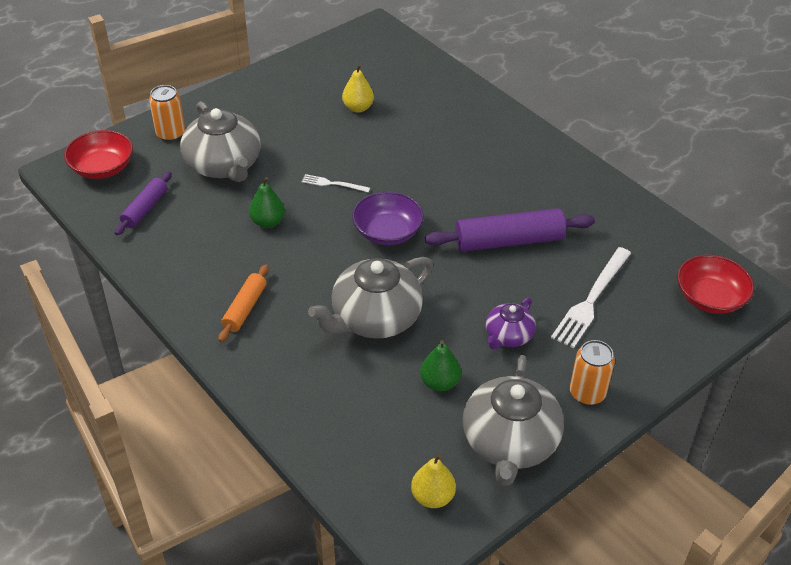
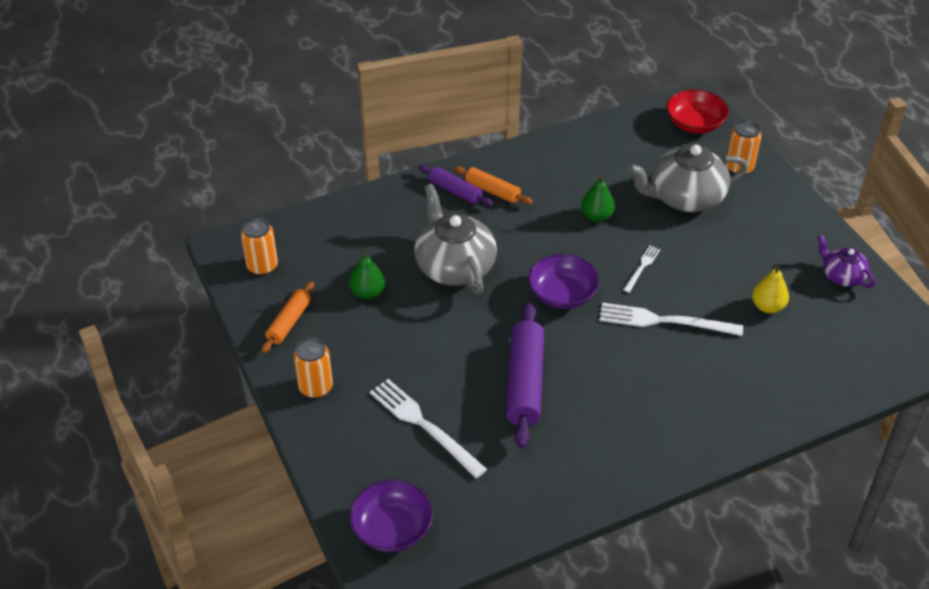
camera: 105 degrees right, 0 degrees up
purple rolling pin [115,172,172,235] -> purple rolling pin moved to [419,165,493,206]
yellow pear [411,454,456,508] -> orange can [241,218,278,275]
grey teapot [463,355,564,486] -> orange rolling pin [261,281,314,353]
purple teapot [486,297,536,349] -> purple teapot moved to [817,234,875,288]
red bowl [677,255,754,314] -> purple bowl [349,479,433,552]
none -> white fork [600,303,743,336]

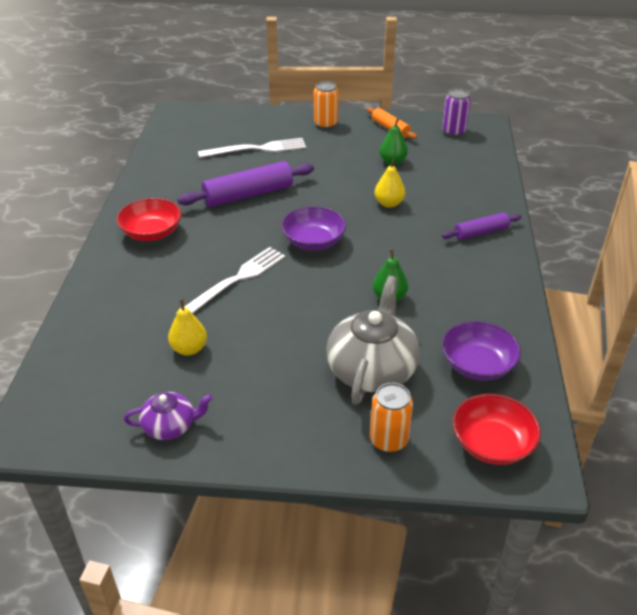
camera: 120 degrees right, 5 degrees down
orange can [241,218,278,275] -> purple can [442,88,471,137]
purple bowl [349,479,433,552] -> purple bowl moved to [442,321,521,381]
grey teapot [415,184,497,294] -> yellow pear [375,158,405,208]
orange rolling pin [454,166,533,204] -> none
purple rolling pin [506,303,544,448] -> purple rolling pin turned 60 degrees counterclockwise [177,161,314,207]
white fork [623,246,660,293] -> none
none -> red bowl [117,198,181,241]

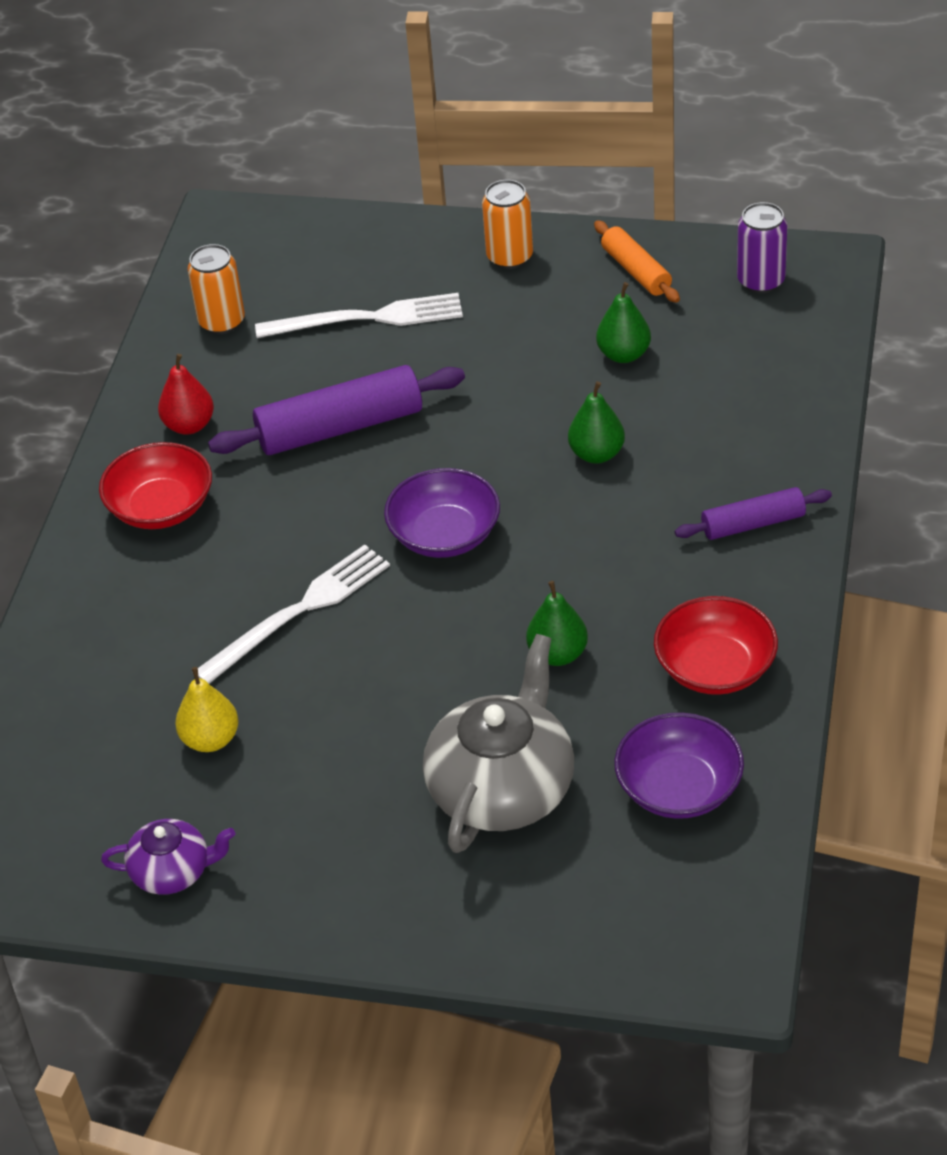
camera: 10 degrees right, 5 degrees up
orange can [370,383,413,452] -> orange can moved to [187,244,245,334]
yellow pear [375,158,405,208] -> green pear [568,381,625,464]
red bowl [453,394,541,465] -> red bowl moved to [654,596,778,695]
none -> red pear [158,354,214,435]

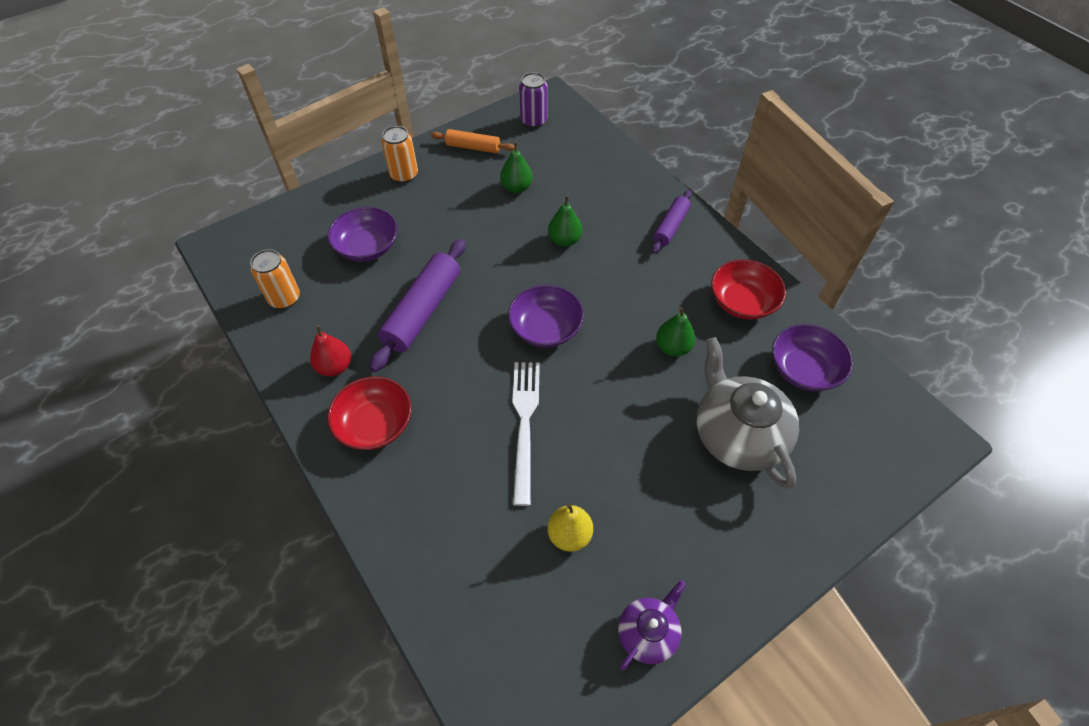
camera: 50 degrees left, 10 degrees up
white fork [255,293,463,338] -> purple bowl [327,207,398,261]

